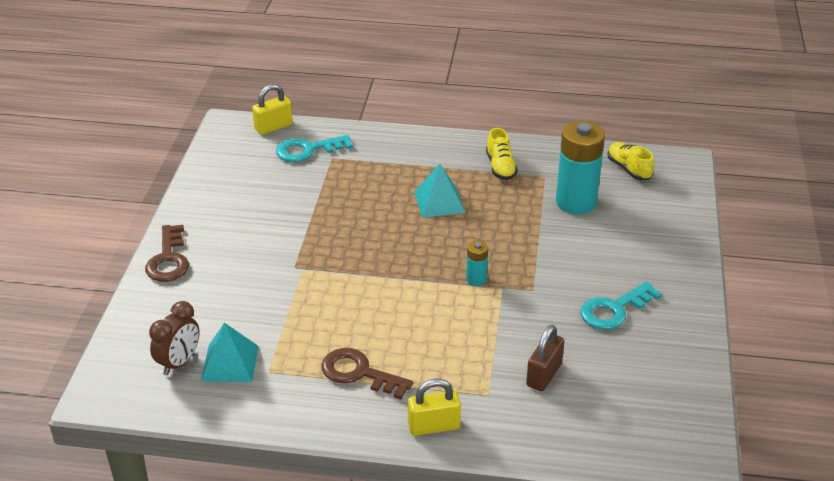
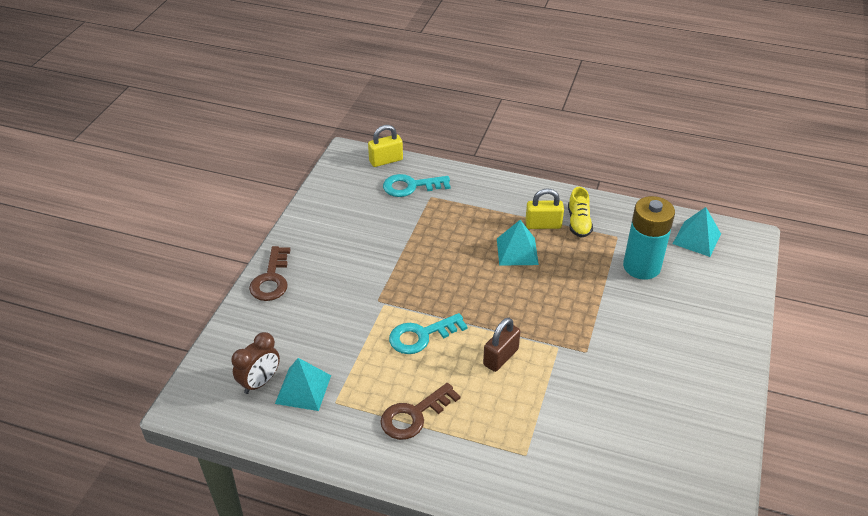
camera: 10 degrees right, 5 degrees up
brown key [321,348,413,399] -> brown key turned 75 degrees counterclockwise [380,383,460,440]
yellow padlock [408,379,461,436] -> yellow padlock moved to [525,188,564,229]
turquoise battery [466,240,488,286] -> none
brown padlock [526,325,565,391] -> brown padlock moved to [483,318,520,372]
turquoise key [580,281,662,330] -> turquoise key moved to [389,313,468,354]
yellow shoe [607,142,654,180] -> turquoise pyramid [673,207,721,257]

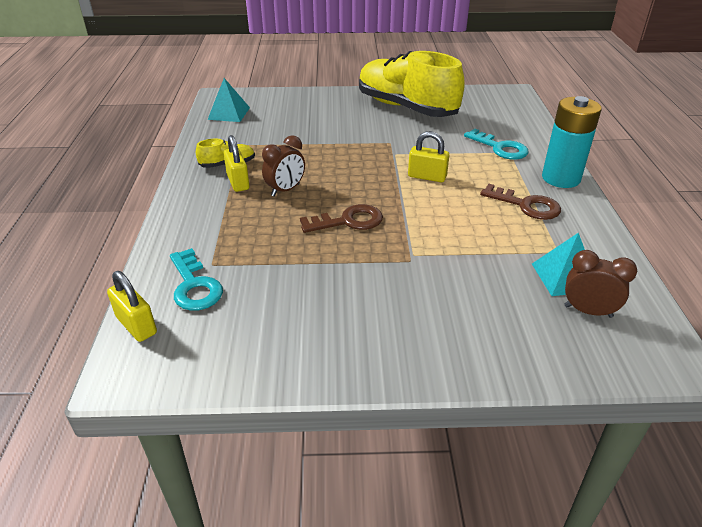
camera: 110 degrees left, 5 degrees down
brown key [249,246,290,301] -> brown key moved to [300,204,383,233]
turquoise key [389,313,468,354] -> turquoise key moved to [464,129,529,160]
brown padlock [483,318,520,372] -> yellow padlock [408,131,449,182]
turquoise pyramid [497,220,539,266] -> brown clock [262,135,305,197]
turquoise battery [623,196,675,280] -> turquoise battery moved to [542,96,602,188]
none -> yellow shoe [359,51,465,117]

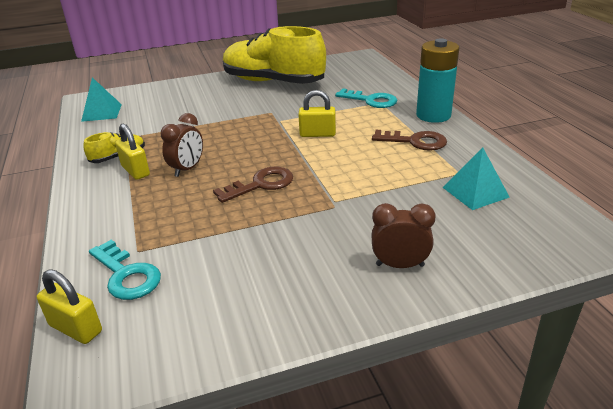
camera: 15 degrees left, 5 degrees down
brown clock [565,250,637,318] -> brown clock moved to [371,203,436,268]

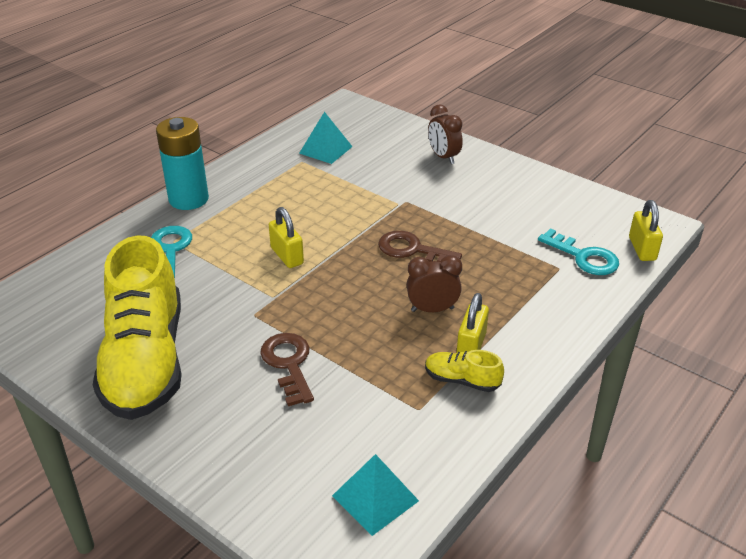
camera: 125 degrees left, 5 degrees up
turquoise key [89,240,161,300] -> turquoise key turned 120 degrees clockwise [538,228,619,275]
brown key [372,130,447,151] -> brown key moved to [260,333,314,406]

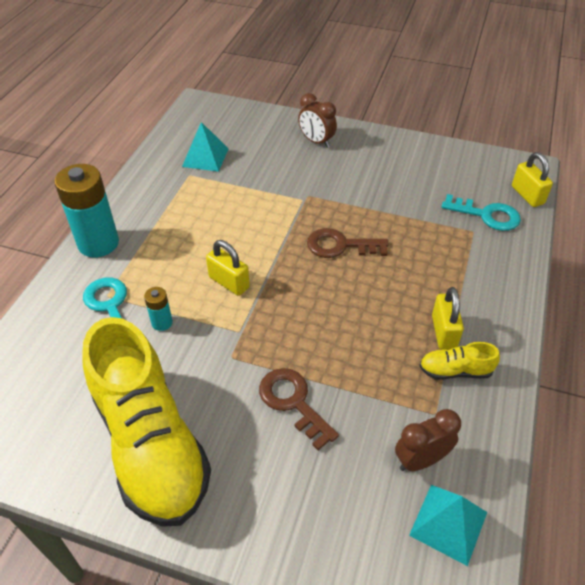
camera: 20 degrees left, 10 degrees up
brown clock [407,255,462,312] -> brown clock moved to [395,409,461,471]
none -> turquoise battery [144,287,173,331]

